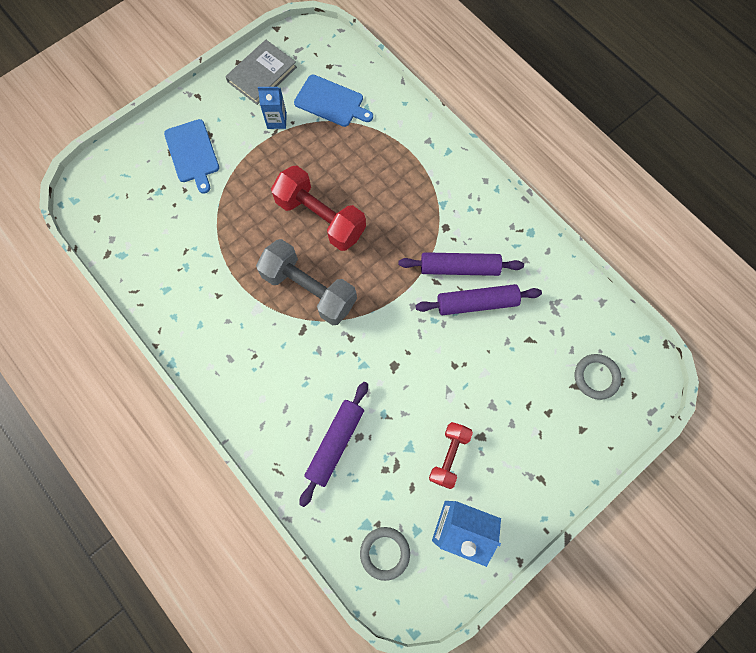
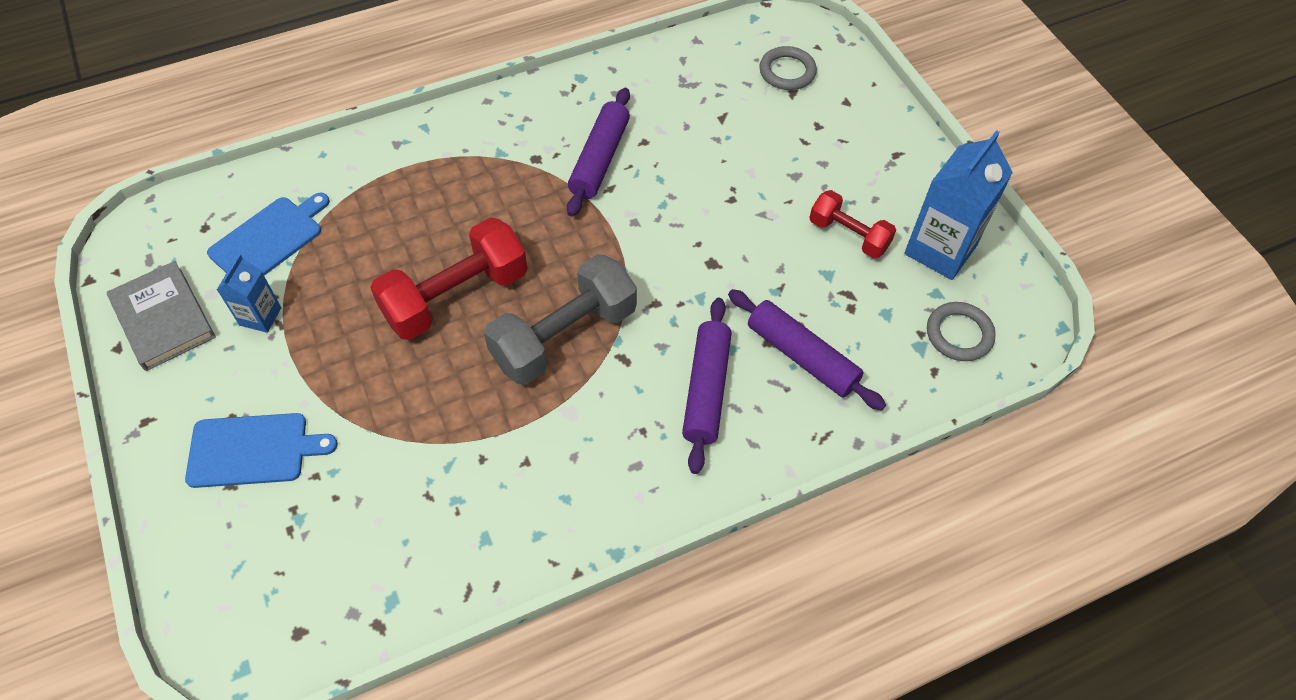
camera: 75 degrees left, 15 degrees down
purple rolling pin [415,284,542,315] -> purple rolling pin moved to [682,298,732,474]

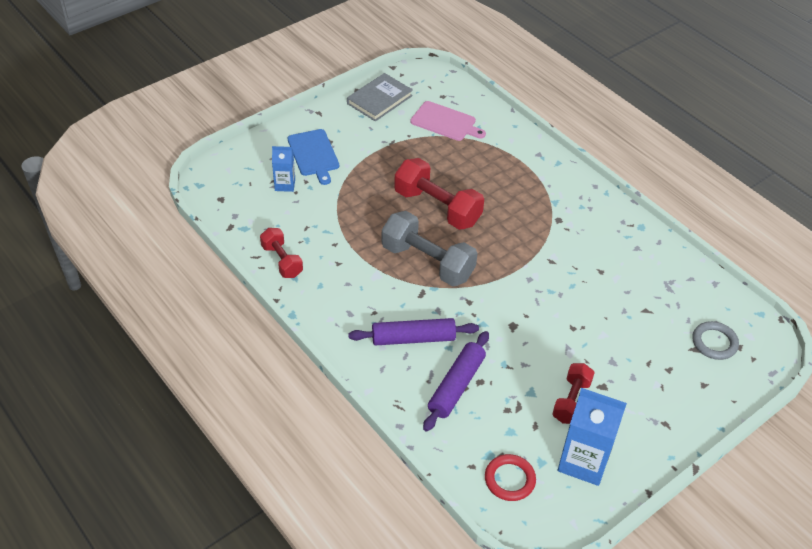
camera: 75 degrees right, 10 degrees down
blue cutting board [207,193,330,276] -> pink cutting board [410,101,486,141]
blue carton [217,254,281,333] -> blue carton moved to [272,146,295,192]
purple rolling pin [567,88,630,216] -> none
grey ring [927,302,996,361] -> red ring [485,454,536,501]
none -> red dumbbell [260,228,303,278]

